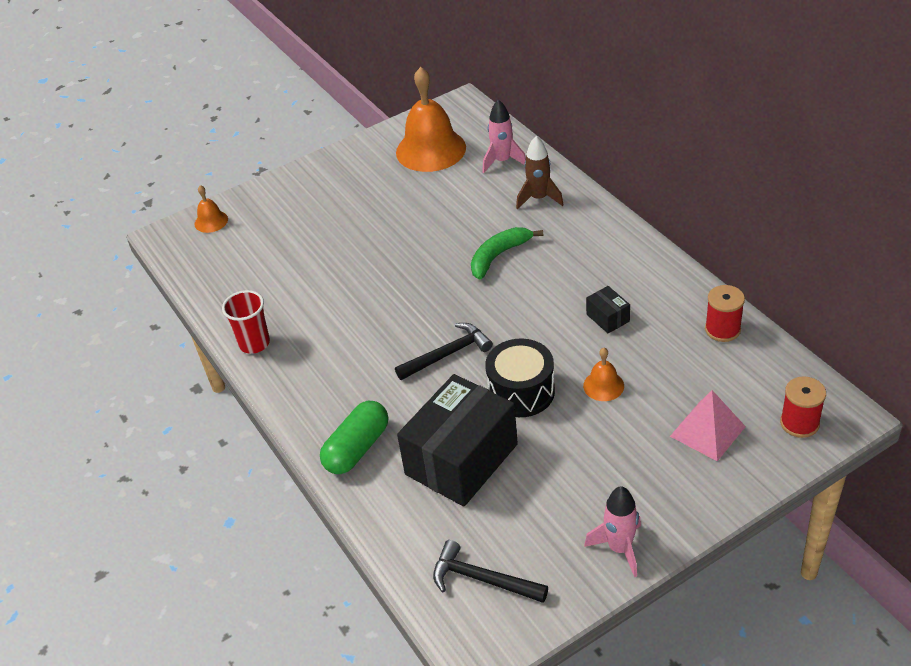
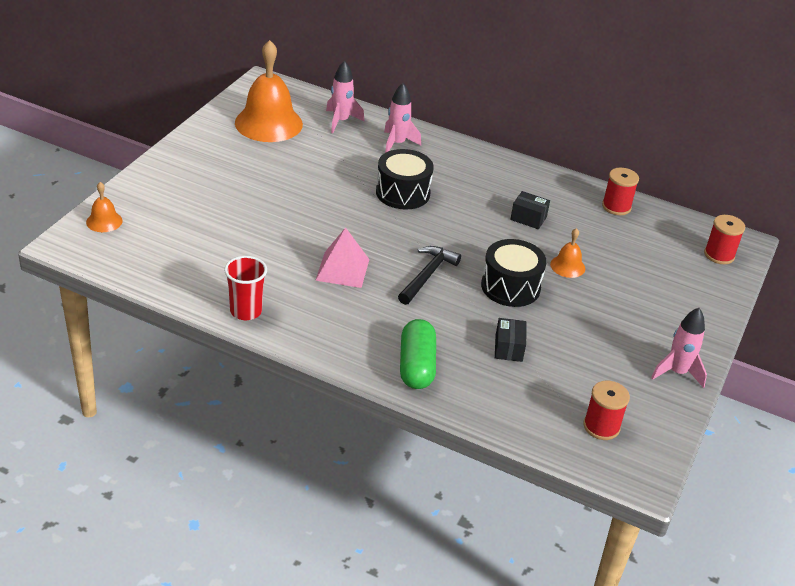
camera: 40 degrees left, 5 degrees down
black box [397,374,518,507] -> black box [495,318,527,362], size x0.41
black hammer [433,540,548,603] -> red spool [583,381,630,440]
green banana [471,227,543,280] -> black drum [376,149,434,210]
brown rocket [516,136,563,210] -> pink rocket [384,83,421,153]
pink pyramid [670,390,746,461] -> pink pyramid moved to [315,227,369,288]

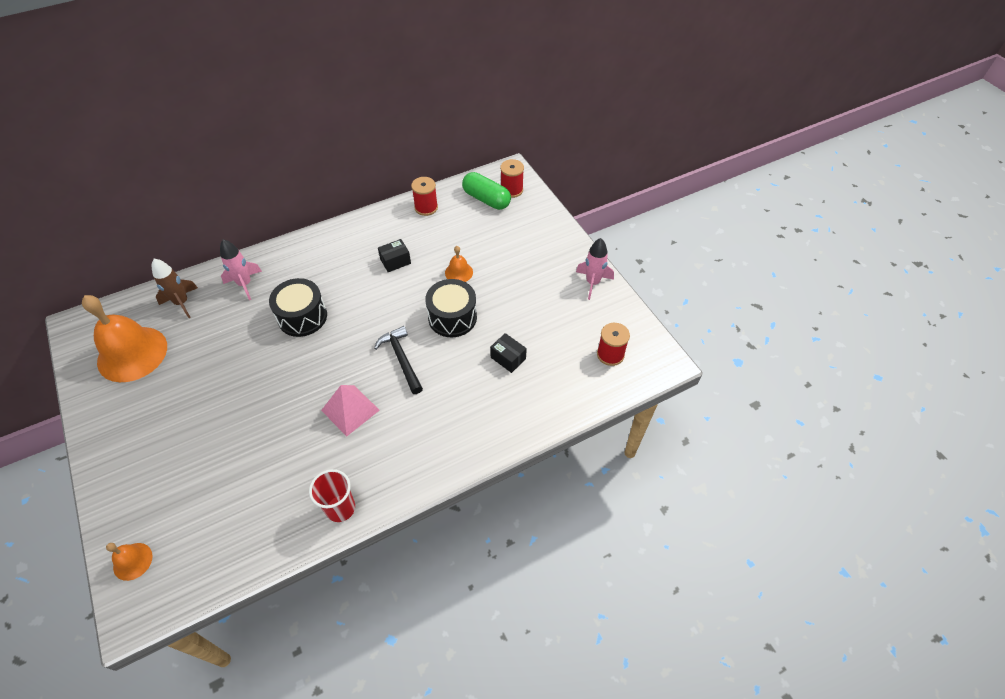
camera: 50 degrees left, 15 degrees up
pink rocket [326,60,365,133] -> brown rocket [152,259,198,318]
green capsule [400,319,436,389] -> green capsule moved to [462,172,511,210]

